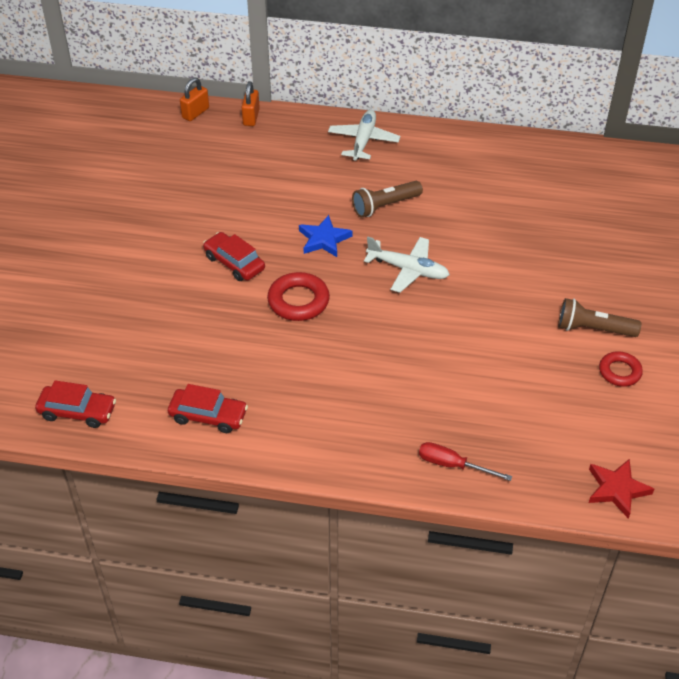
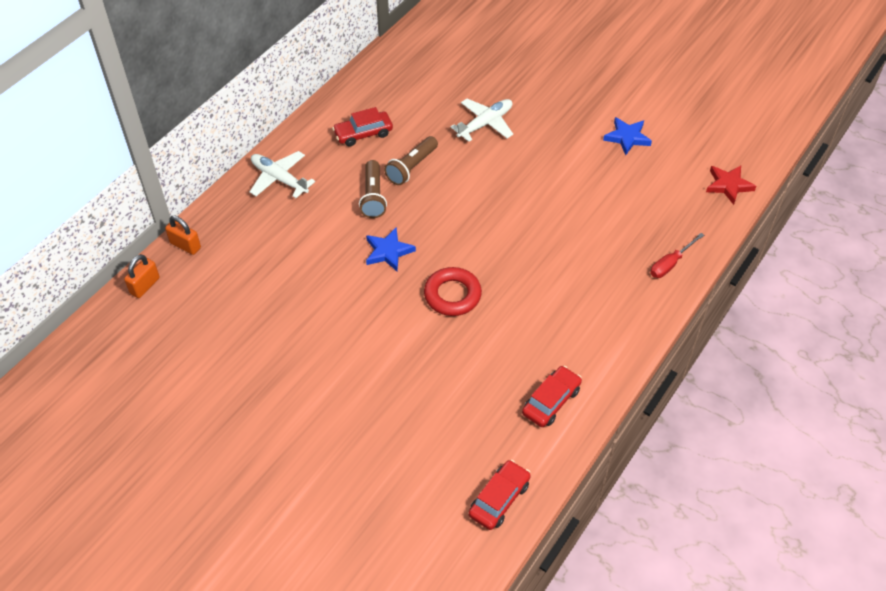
camera: 65 degrees left, 5 degrees up
orange padlock [180,78,209,121] -> orange padlock turned 60 degrees clockwise [124,254,160,298]
red car [203,232,265,281] -> red car moved to [332,107,393,147]
white plane [364,237,450,293] -> white plane moved to [450,99,513,142]
brown flashlight [558,298,641,337] -> brown flashlight moved to [384,136,438,185]
red ring [599,351,643,387] -> blue star [603,117,652,155]

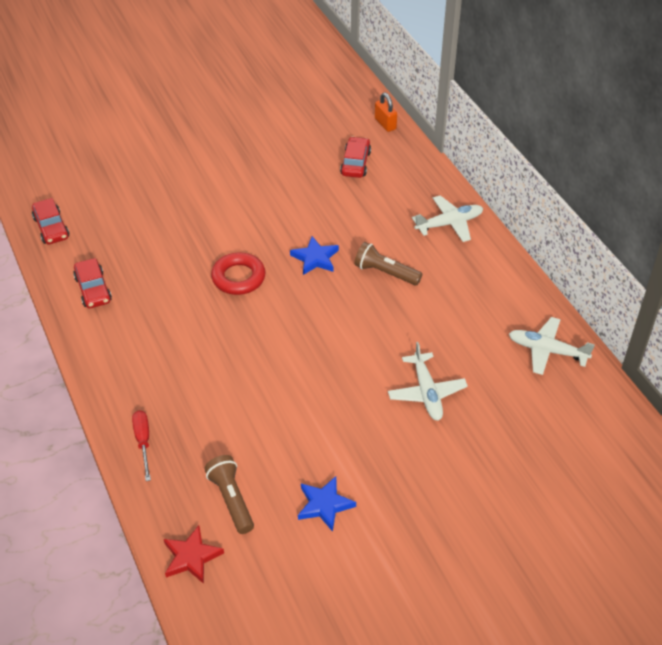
camera: 120 degrees right, 5 degrees down
orange padlock [165,216,201,255] -> none
red car [332,107,393,147] -> red car moved to [340,137,371,178]
brown flashlight [384,136,438,185] -> brown flashlight moved to [204,455,254,534]
none -> white plane [509,317,595,375]

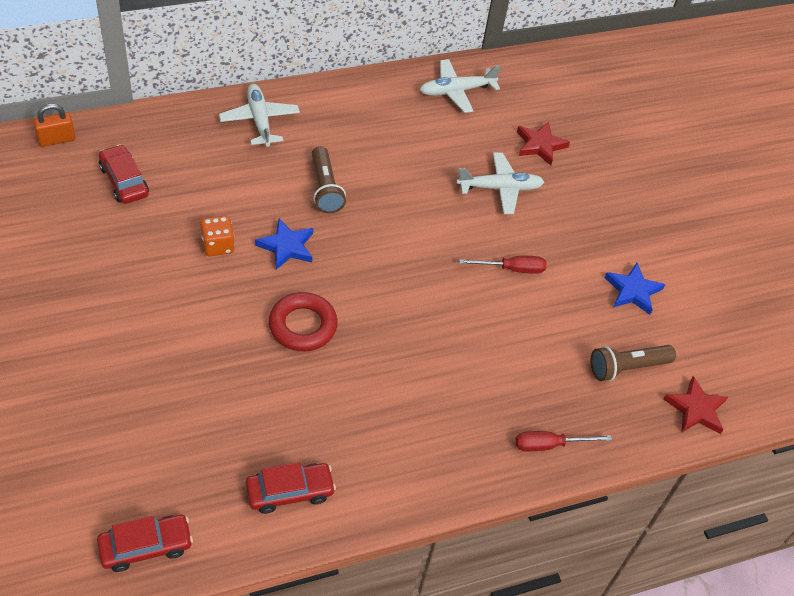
camera: 90 degrees left, 5 degrees up
red car [340,137,371,178] -> red car turned 45 degrees clockwise [99,145,149,204]
brown flashlight [354,242,422,285] -> brown flashlight turned 45 degrees counterclockwise [312,146,346,213]
white plane [509,317,595,375] -> white plane turned 45 degrees clockwise [420,59,501,113]
none -> orange dice [200,216,235,256]
none -> red screwdriver [459,256,546,274]
none -> red star [517,121,570,165]

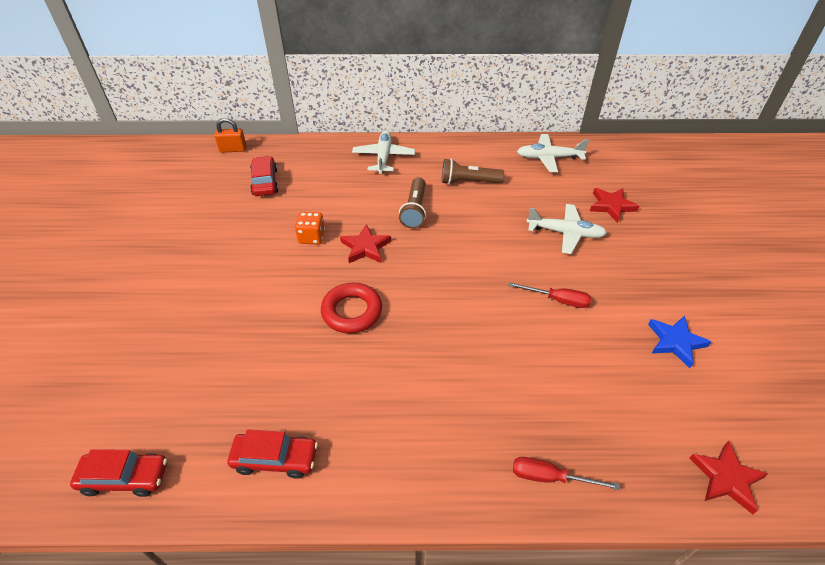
camera: 25 degrees right, 5 degrees down
blue star [255,219,313,270] -> red star [340,224,391,263]
brown flashlight [591,345,676,381] -> brown flashlight moved to [442,159,504,184]

